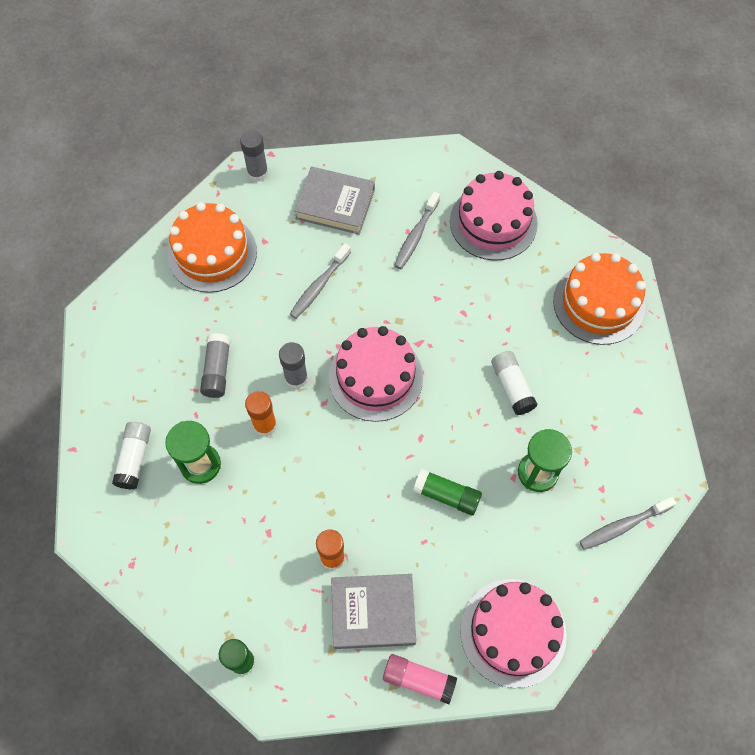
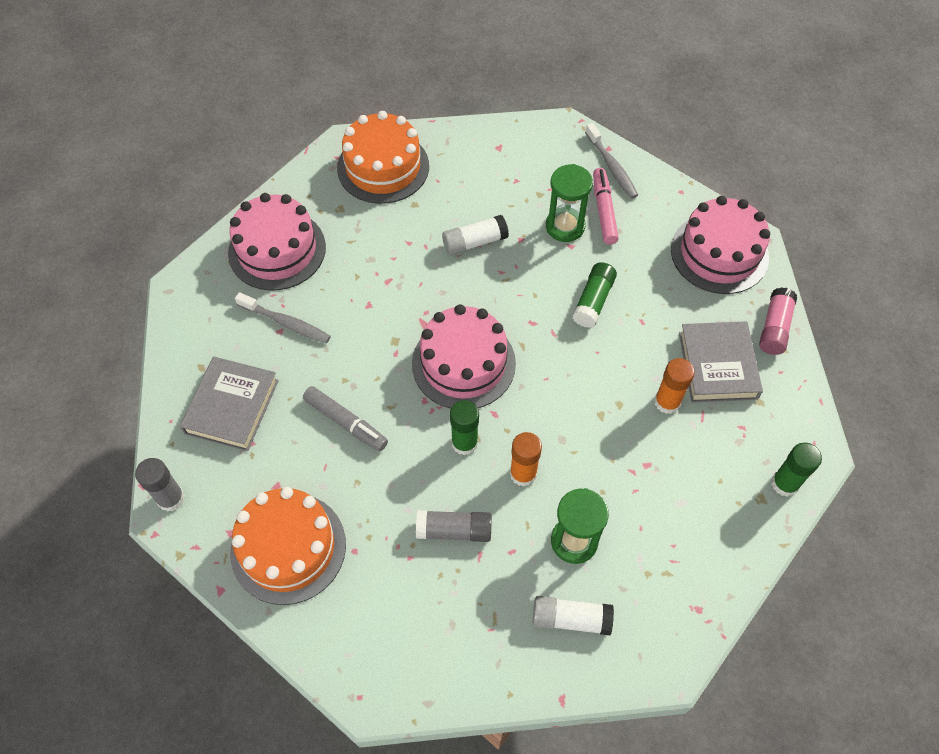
camera: 90 degrees left, 5 degrees down
grey glue stick [279,342,308,389] -> green glue stick [450,400,479,455]
grey toothbrush [290,243,351,319] -> grey marker [303,386,388,451]
none -> pink marker [593,168,619,244]

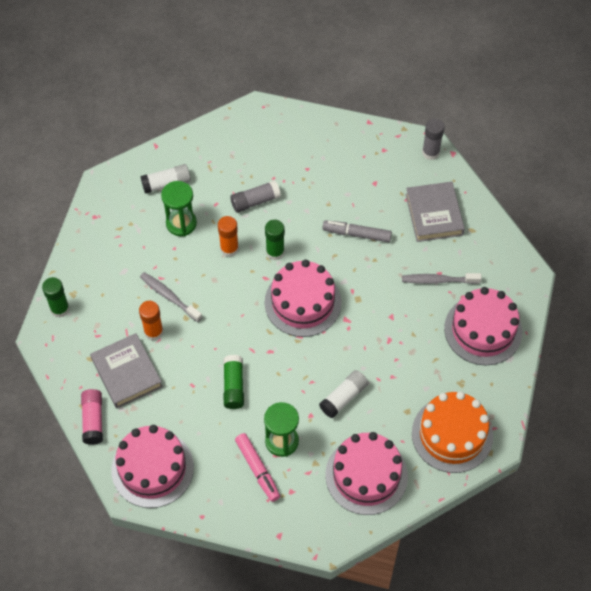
camera: 155 degrees right, 0 degrees up
orange cake [230,487,346,605] -> none
grey toothbrush [585,123,638,199] -> grey toothbrush moved to [140,272,202,322]
none -> pink cake [325,432,408,515]

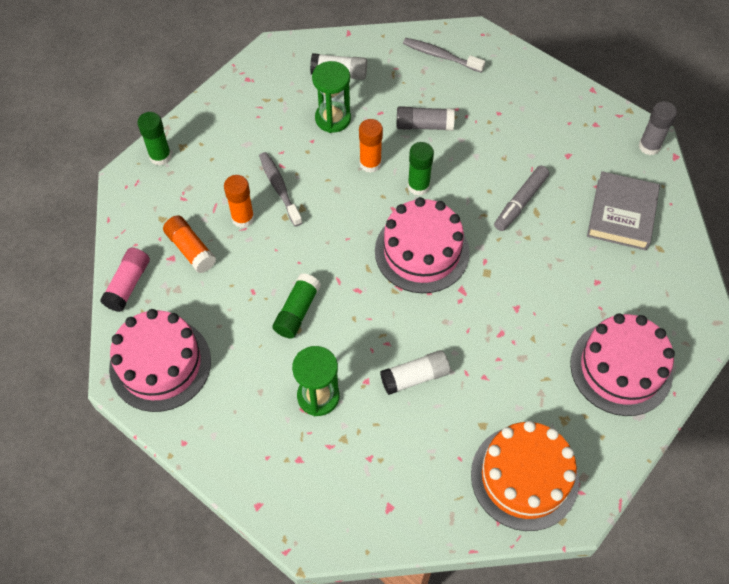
camera: 25 degrees right, 0 degrees up
grey book [90,333,163,408] -> orange glue stick [163,216,216,273]
pink marker [235,433,280,502] -> none
grey marker [322,220,392,242] -> grey marker turned 90 degrees counterclockwise [494,166,549,231]
pink cake [325,432,408,515] -> none
grey toothbrush [402,273,482,284] -> grey toothbrush moved to [403,38,485,73]

